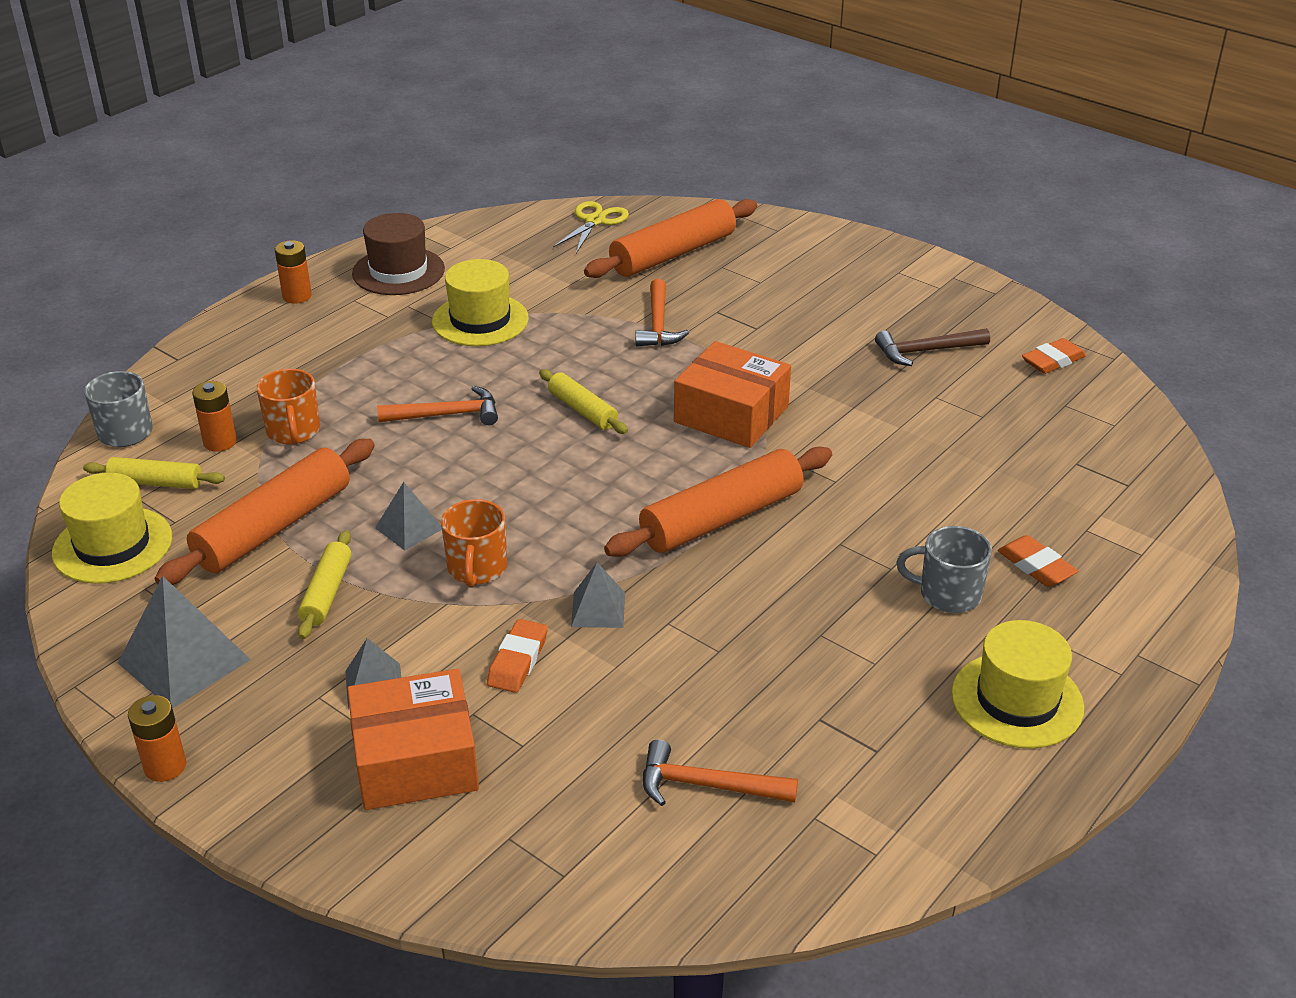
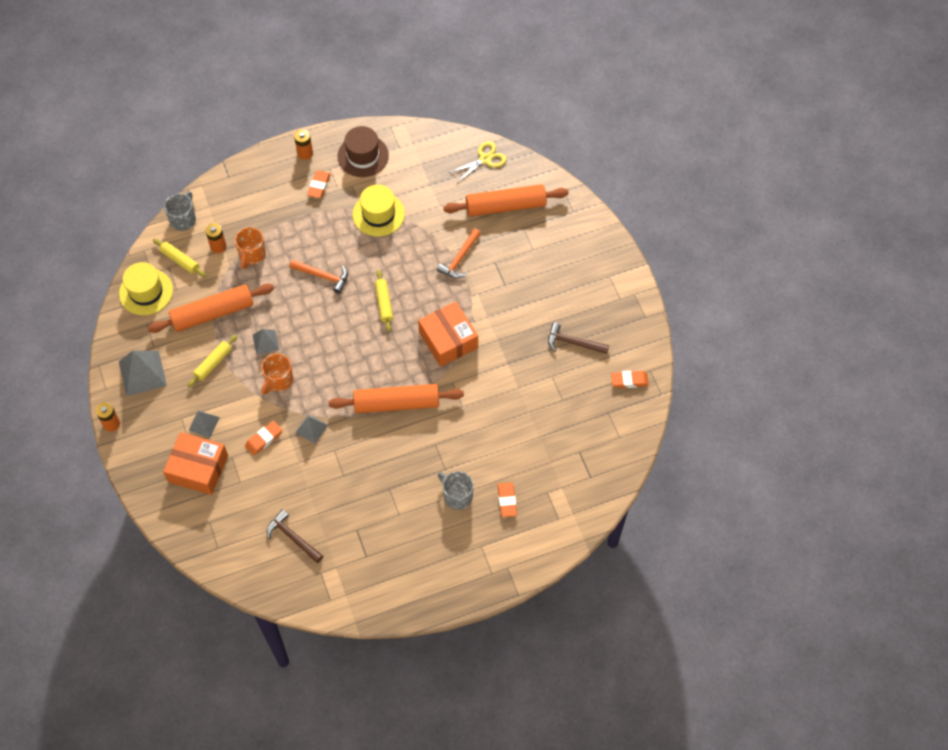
camera: 30 degrees right, 25 degrees up
orange hammer [643,740,798,806] -> brown hammer [267,509,323,563]
yellow hat [952,620,1084,749] -> none
none -> orange eraser [307,171,331,198]

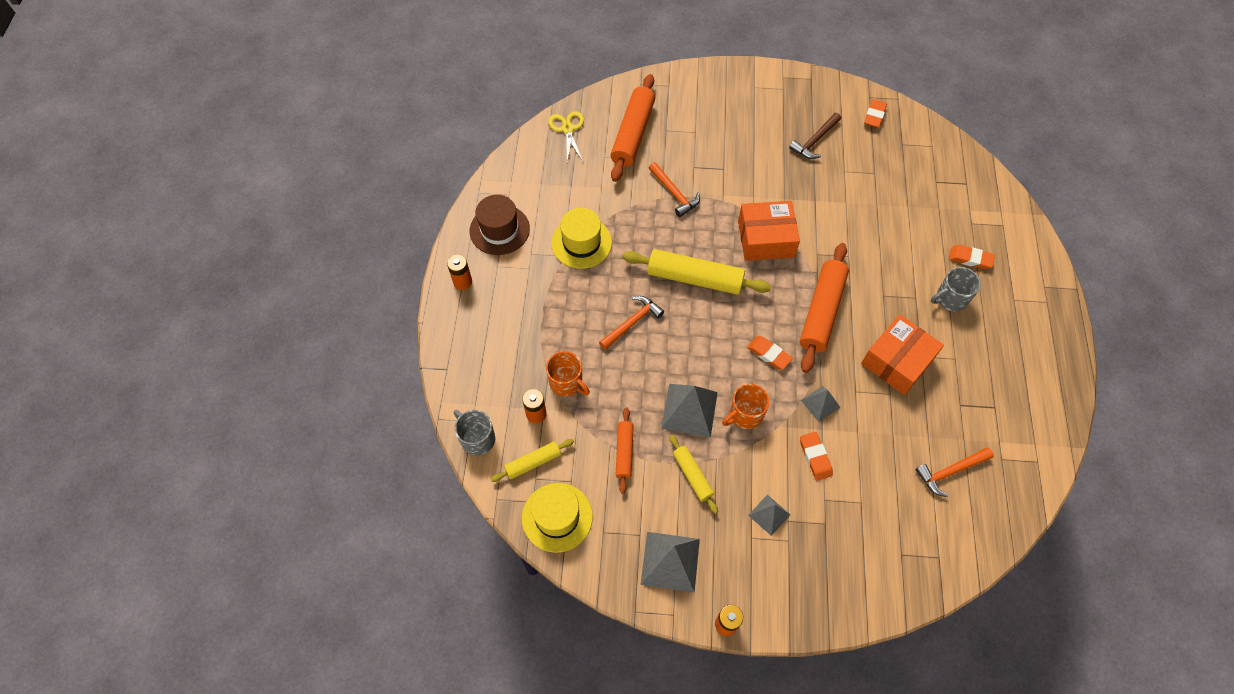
camera: 65 degrees left, 0 degrees up
orange rolling pin [147,284,274,333] -> orange rolling pin [616,407,634,494], size x0.54
orange box [163,432,228,495] -> orange box moved to [861,314,944,395]
grey pyramid [253,329,279,355] -> grey pyramid [661,384,718,437], size x1.74
orange mug [261,354,293,395] -> orange mug turned 90 degrees clockwise [722,384,770,429]
brown hammer [267,509,323,563] -> orange hammer [916,447,994,497]
orange eraser [307,171,331,198] -> orange eraser moved to [747,336,793,370]
yellow rolling pin [375,270,393,332] -> yellow rolling pin [622,249,771,295], size x1.84

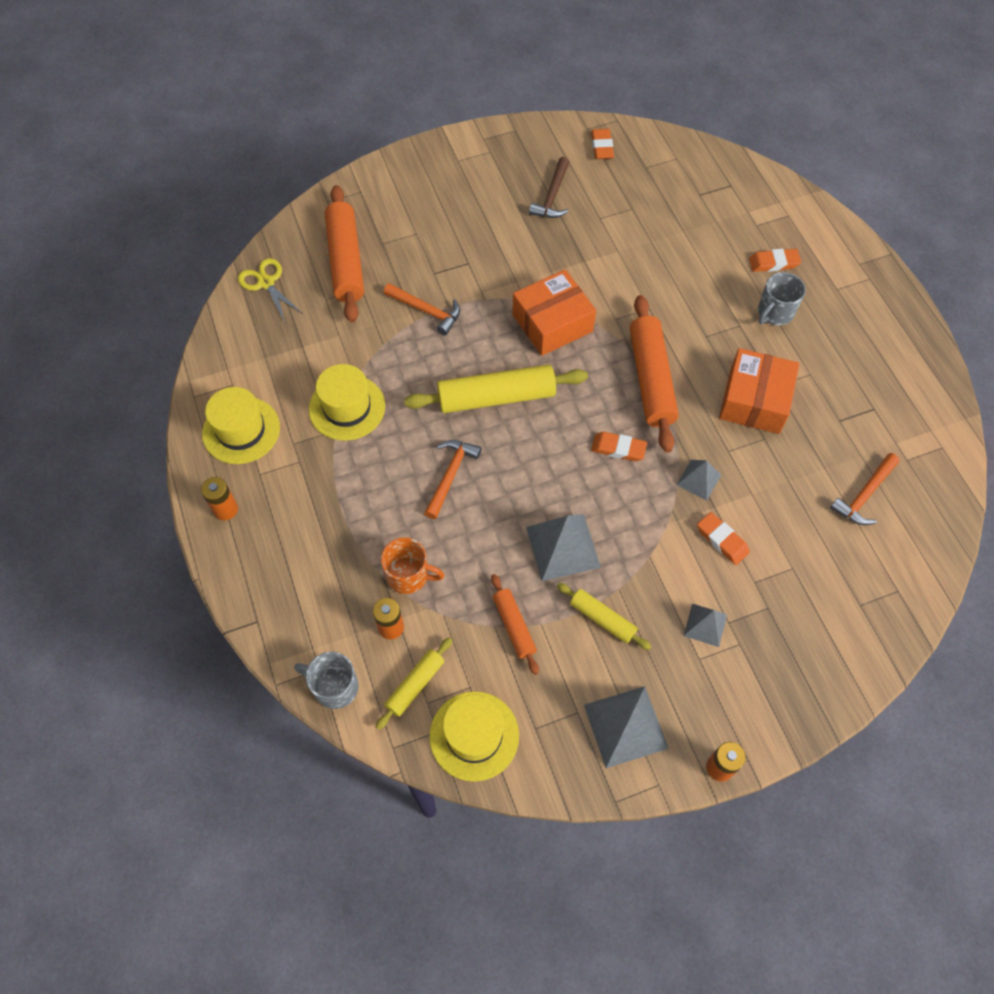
camera: 25 degrees left, 0 degrees up
brown hat [470,195,530,255] -> yellow hat [202,387,280,464]
orange mug [722,384,770,429] -> none

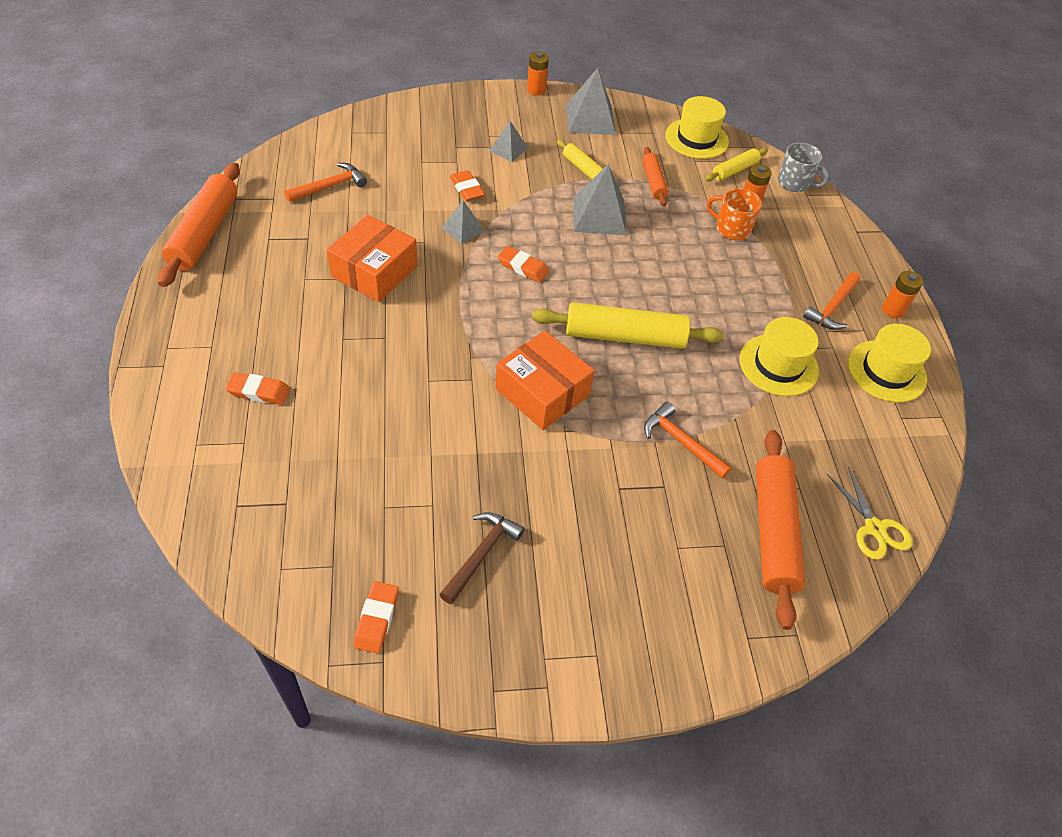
camera: 170 degrees left, 10 degrees down
orange hammer [424,440,482,519] -> orange hammer moved to [803,272,860,330]
orange box [512,269,596,356] -> orange box turned 60 degrees clockwise [495,331,594,430]
orange rolling pin [630,295,679,453] -> orange rolling pin moved to [158,163,240,287]
grey mug [758,272,806,325] -> none

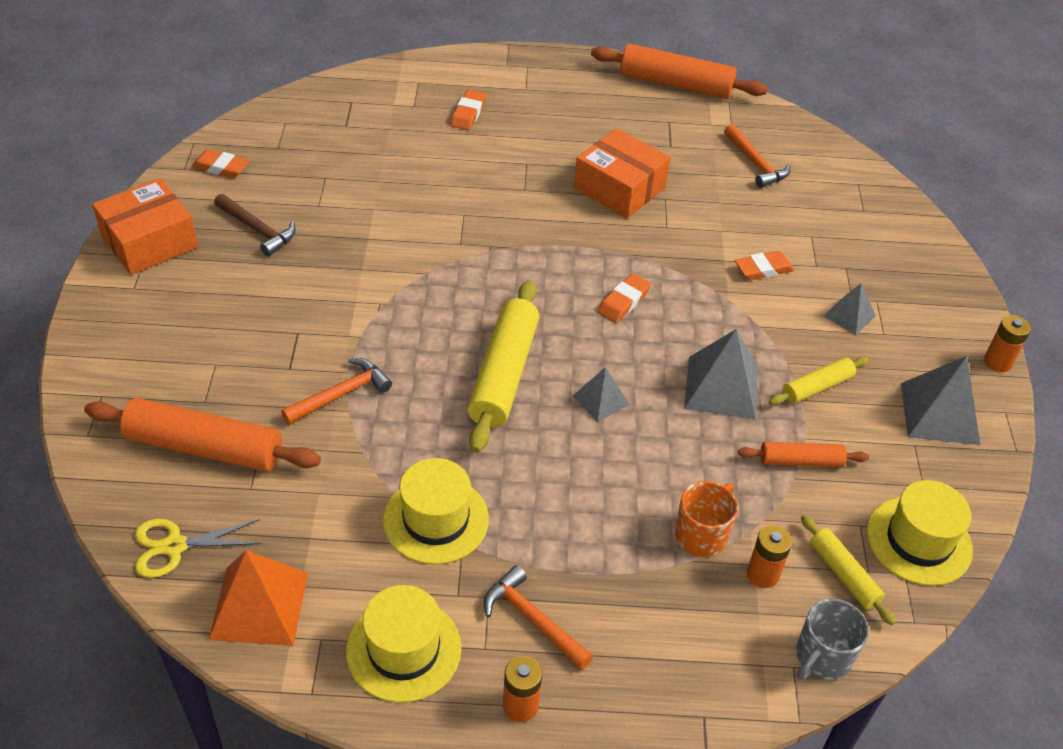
camera: 100 degrees right, 5 degrees down
grey pyramid [442,200,484,244] -> grey pyramid moved to [573,367,630,422]
orange box [495,331,594,430] -> orange box moved to [92,178,198,275]
none -> orange pyramid [209,550,308,646]

